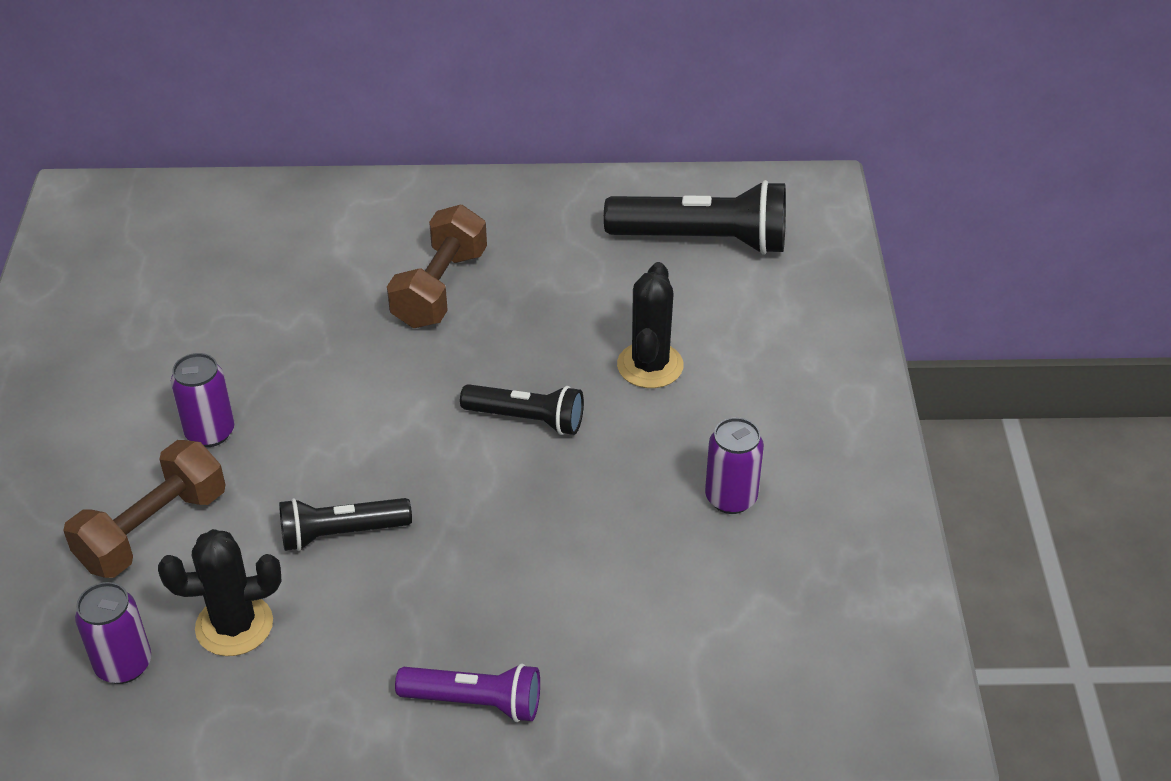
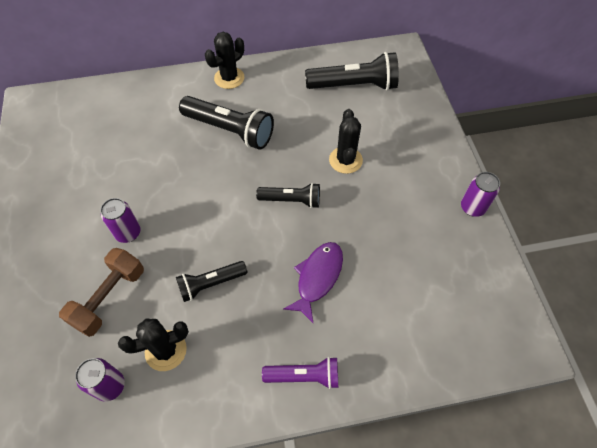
camera: 10 degrees left, 15 degrees up
brown dumbbell [387,205,487,328] -> black flashlight [179,96,274,150]
purple can [705,417,764,514] -> purple can moved to [461,172,500,217]
none -> black cactus [205,32,245,89]
none -> purple fish [283,242,343,323]

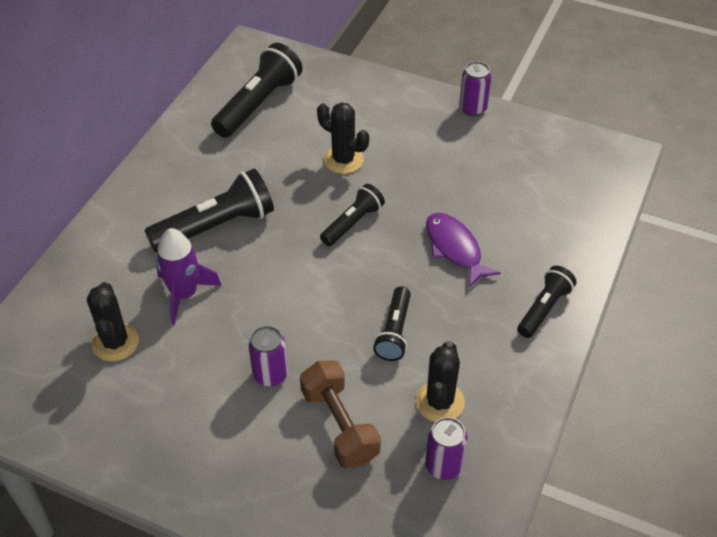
camera: 55 degrees left, 10 degrees down
black cactus [205,32,245,89] -> black cactus moved to [87,282,139,361]
purple flashlight [262,357,338,389] -> black flashlight [517,266,577,338]
none -> purple rocket [156,228,222,325]

